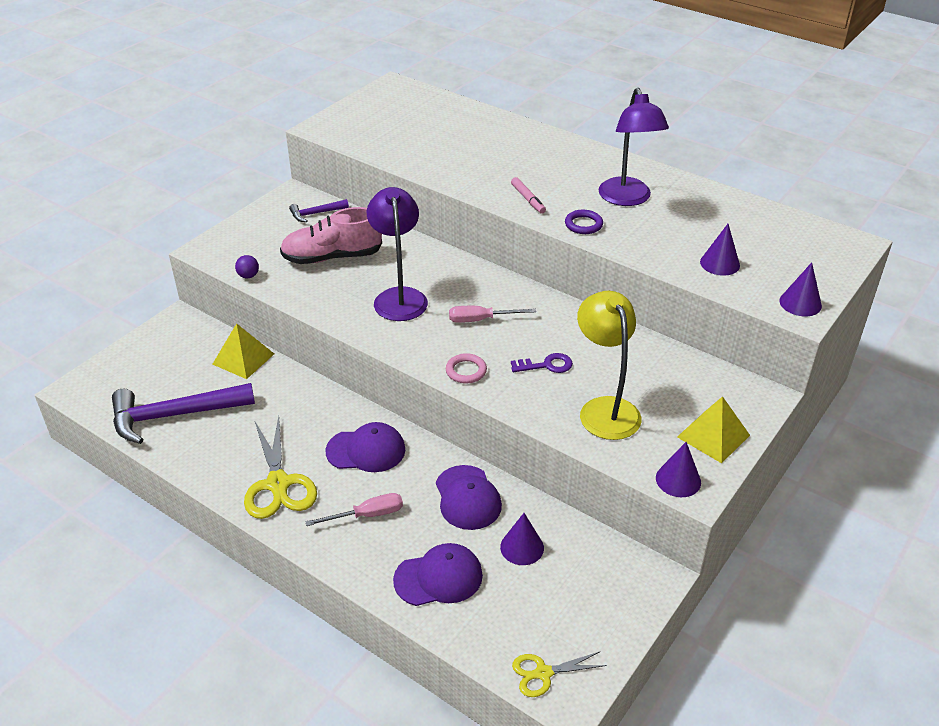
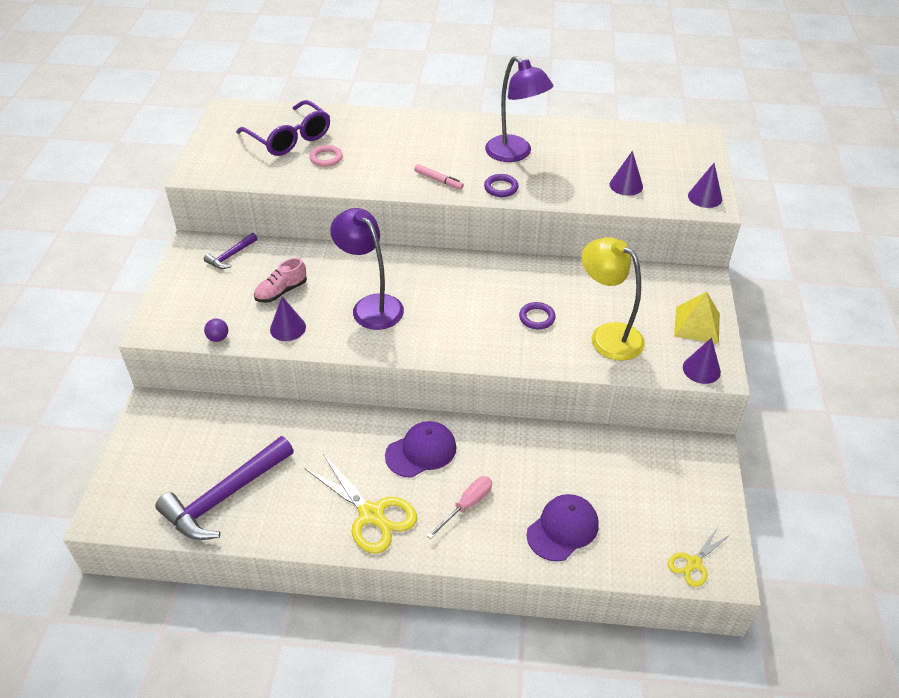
camera: 30 degrees left, 5 degrees up
yellow pyramid [212,324,274,379] -> none
pink shoe [280,207,382,264] -> pink shoe [254,258,307,303], size x0.60
purple cap [436,465,502,530] -> none
pink ring [446,353,487,384] -> pink ring moved to [310,145,343,167]
pink screwdriver [449,306,536,323] -> none
purple cone [500,513,544,565] -> purple cone moved to [270,297,306,341]
purple key [511,353,573,373] -> purple ring [519,302,556,329]
none -> purple glasses [236,100,330,156]

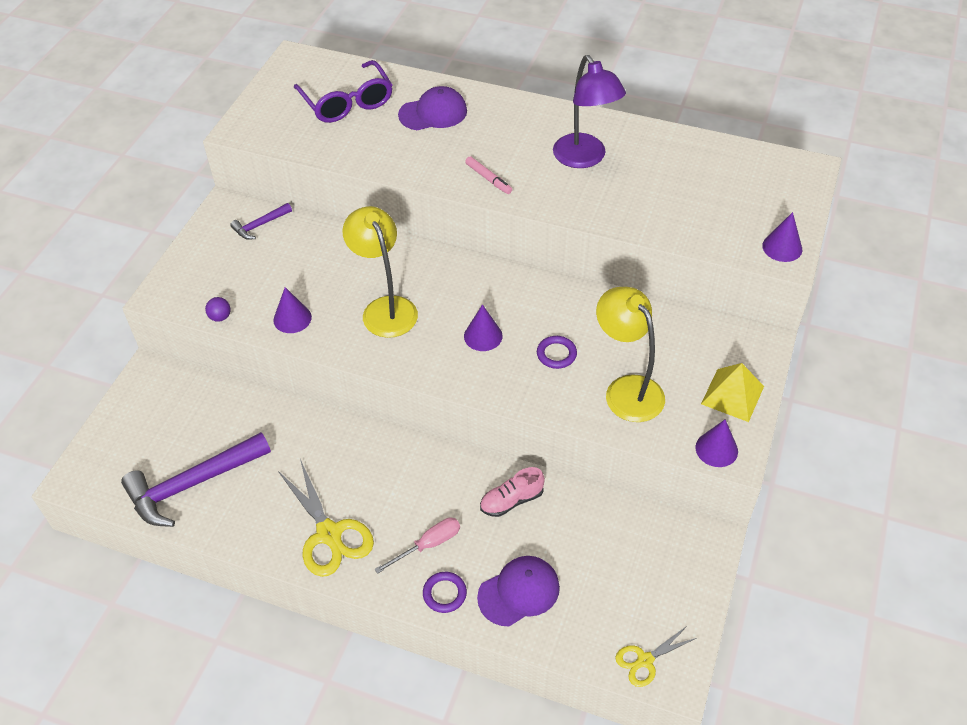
camera: 15 degrees right, 5 degrees up
pink shoe [254,258,307,303] -> pink shoe moved to [480,467,545,517]
pink ring [310,145,343,167] -> none
purple lamp [330,208,404,330] -> yellow lamp [342,206,418,338]
purple cap [385,421,456,478] -> purple cap moved to [398,86,467,130]
purple ring [484,174,519,197] -> purple ring moved to [423,572,467,613]
purple cone [610,151,643,196] -> purple cone moved to [464,304,503,351]

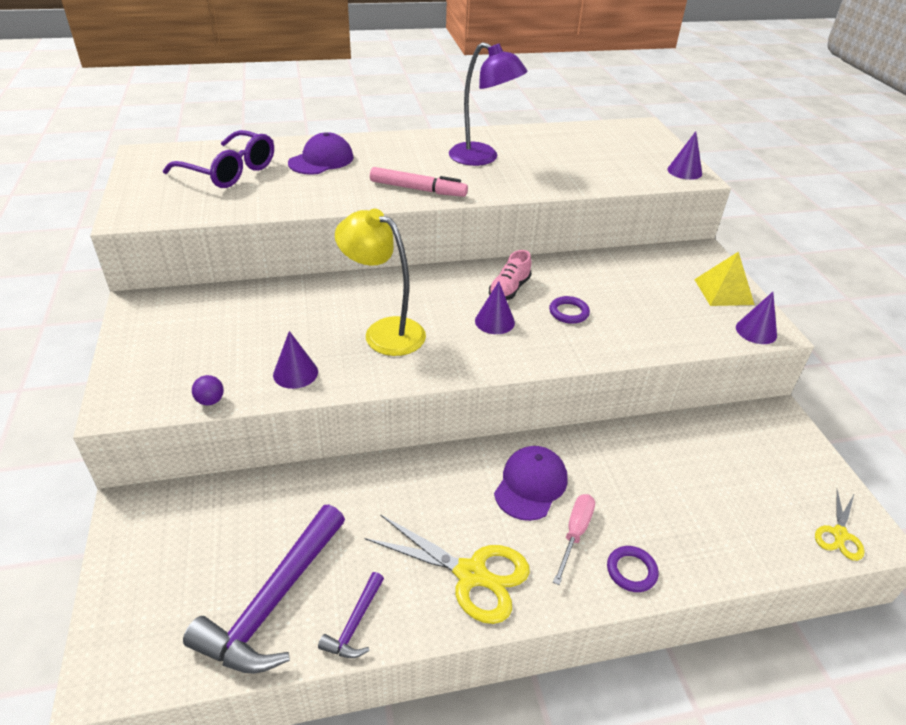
camera: 35 degrees left, 10 degrees down
purple hammer [230,203,292,240] -> purple hammer moved to [318,572,384,658]
pink marker [465,157,512,194] -> pink marker [370,167,468,197], size x1.60
purple cap [477,556,560,626] -> purple cap moved to [494,446,567,521]
pink shoe [480,467,545,517] -> pink shoe moved to [489,250,531,300]
yellow lamp [596,287,665,422] -> none

